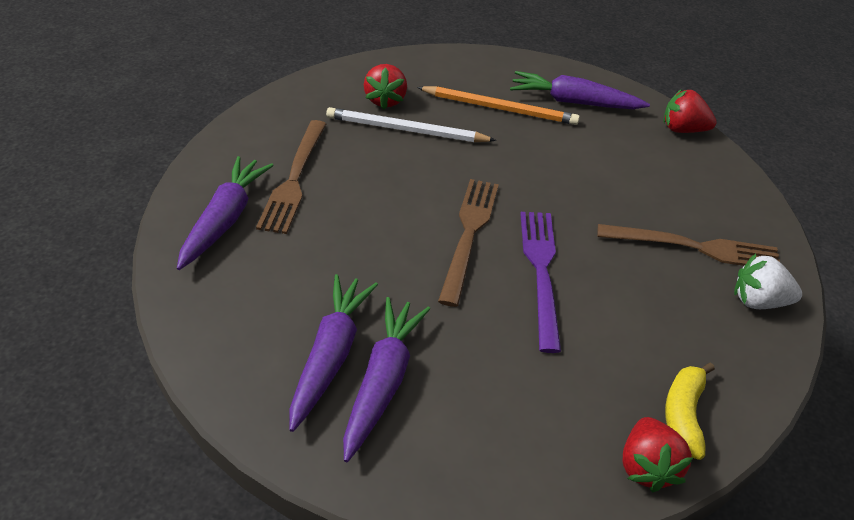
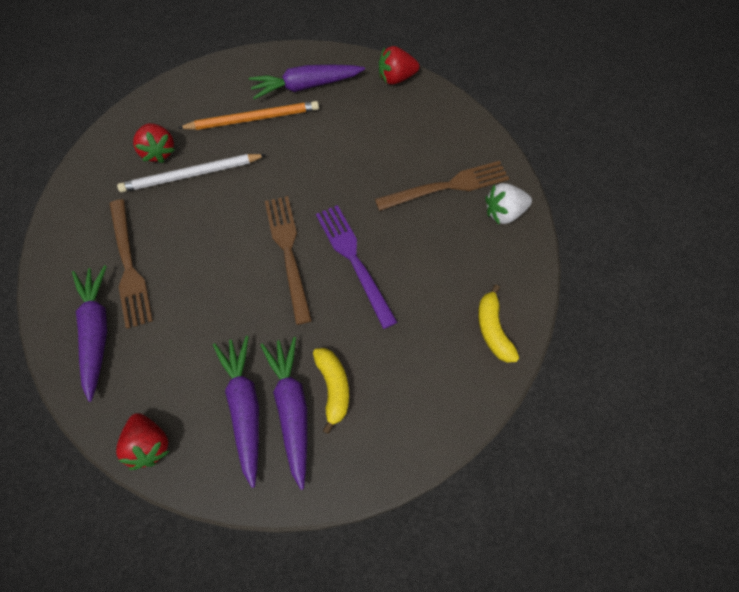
camera: 25 degrees left, 20 degrees up
red strawberry [623,417,693,492] -> red strawberry moved to [116,413,170,470]
none -> yellow banana [313,348,349,434]

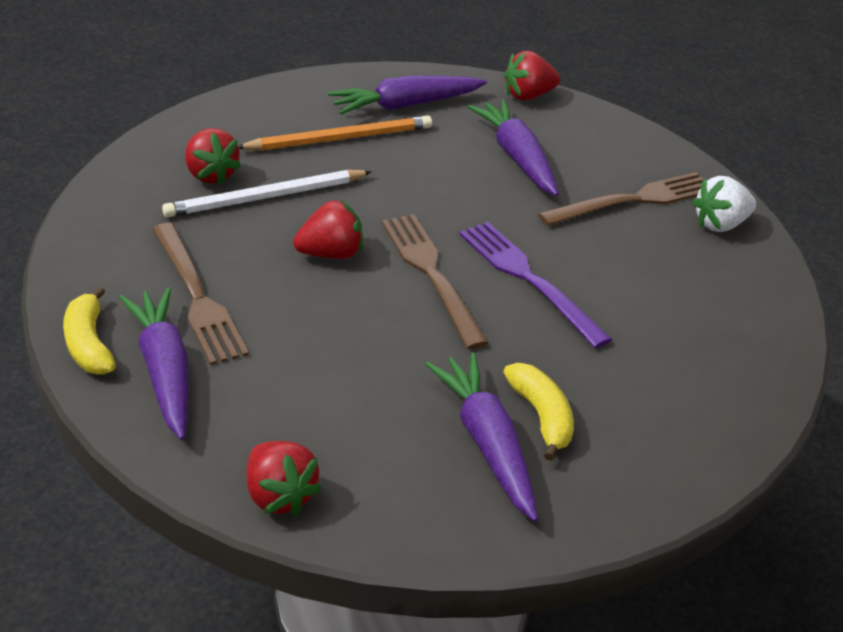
camera: 10 degrees left, 25 degrees down
purple carrot [213,336,259,488] -> purple carrot moved to [468,100,559,196]
yellow banana [478,284,519,363] -> yellow banana moved to [63,286,116,374]
none -> red strawberry [293,200,363,259]

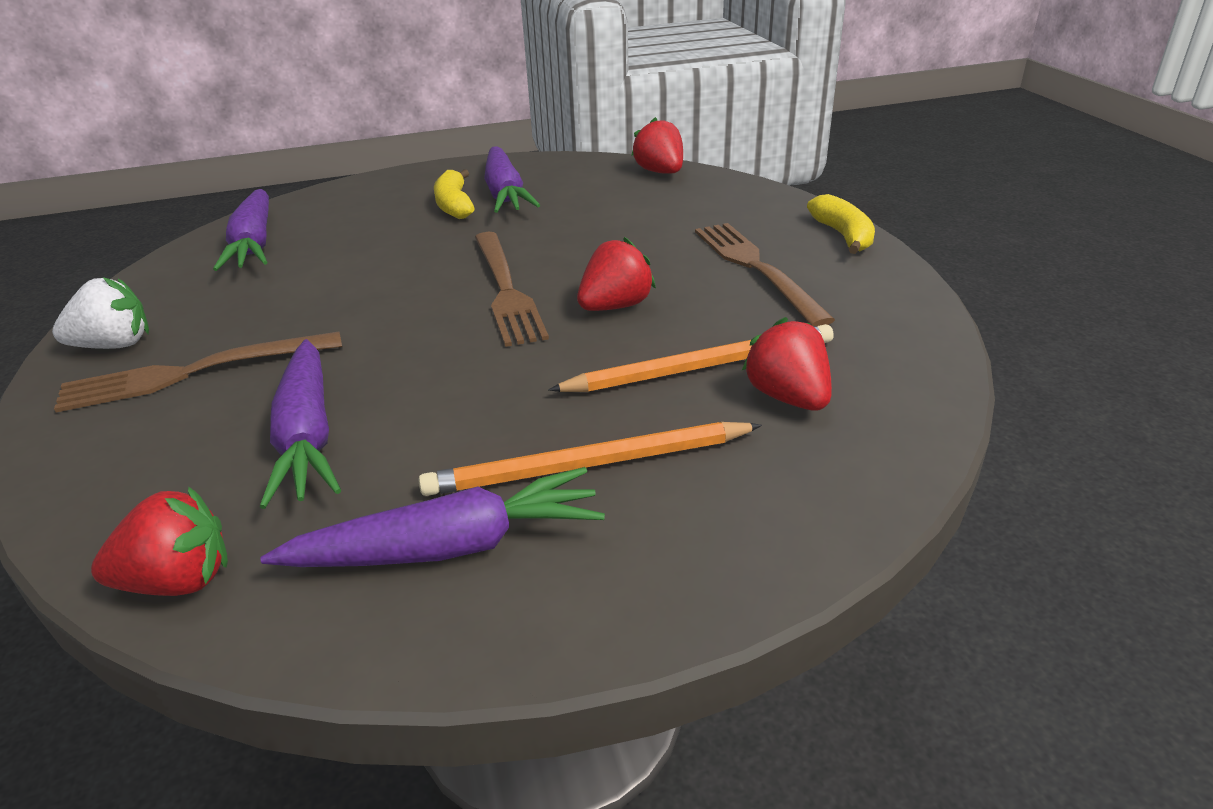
camera: 170 degrees left, 5 degrees down
purple carrot [119,287,189,440] -> purple carrot moved to [213,189,269,271]
white pencil [162,170,372,218] -> orange pencil [548,324,834,392]
red strawberry [293,200,363,259] -> red strawberry turned 150 degrees clockwise [577,237,656,311]
purple fork [459,222,612,348] -> none

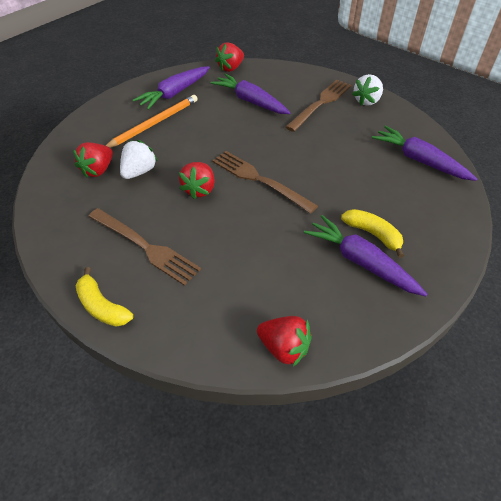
camera: 145 degrees right, 15 degrees up
orange pencil [548,324,834,392] -> white strawberry [120,140,158,179]
red strawberry [742,317,832,411] -> red strawberry turned 90 degrees clockwise [73,142,113,178]

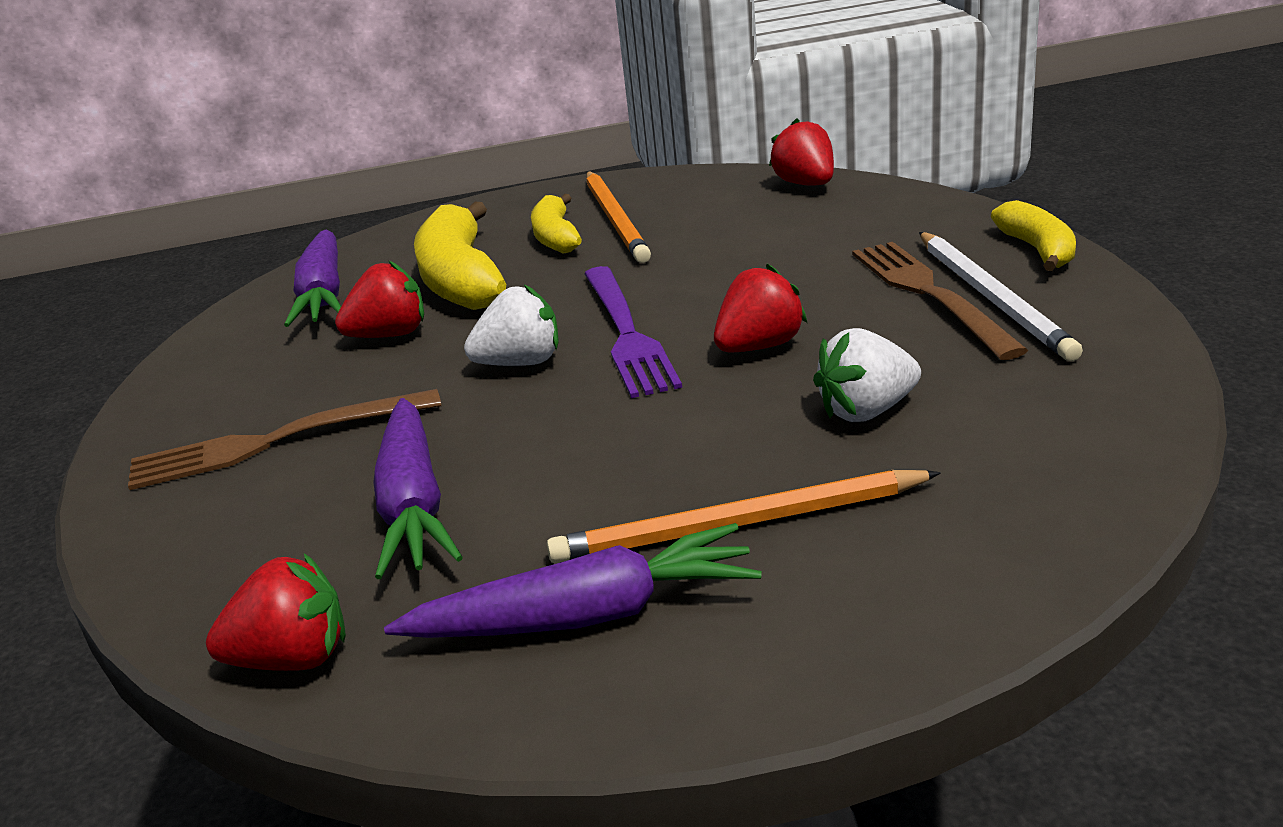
camera: 140 degrees left, 20 degrees down
red strawberry [73,142,113,178] -> red strawberry moved to [335,260,424,338]
brown fork [212,151,318,214] -> purple fork [584,266,682,398]
purple carrot [304,215,427,296] -> orange pencil [587,172,651,263]
white strawberry [352,74,383,106] -> white strawberry moved to [464,285,559,366]
none -> yellow banana [414,202,506,310]
none -> white pencil [919,232,1083,361]

